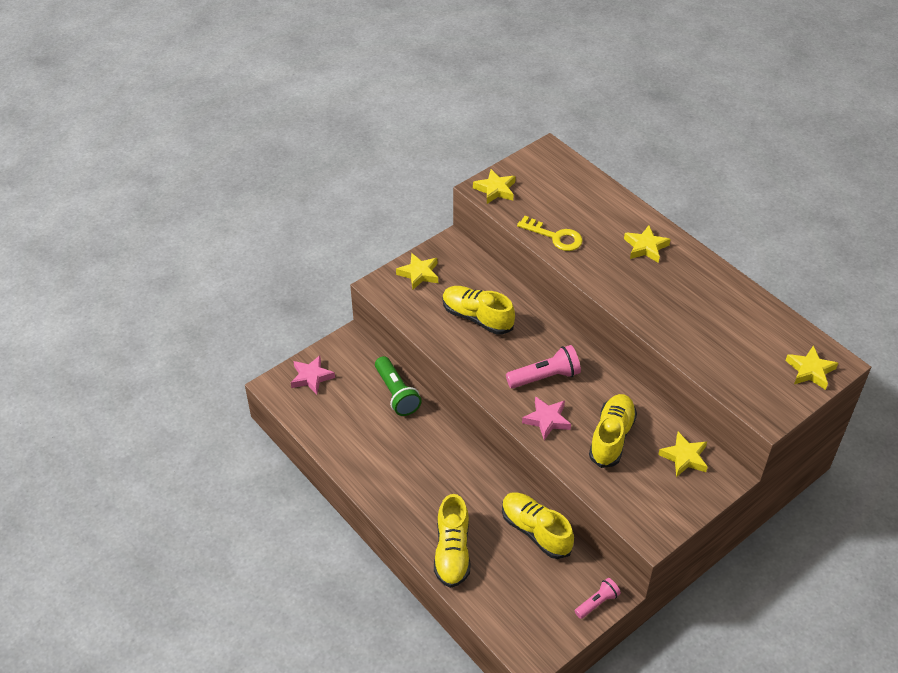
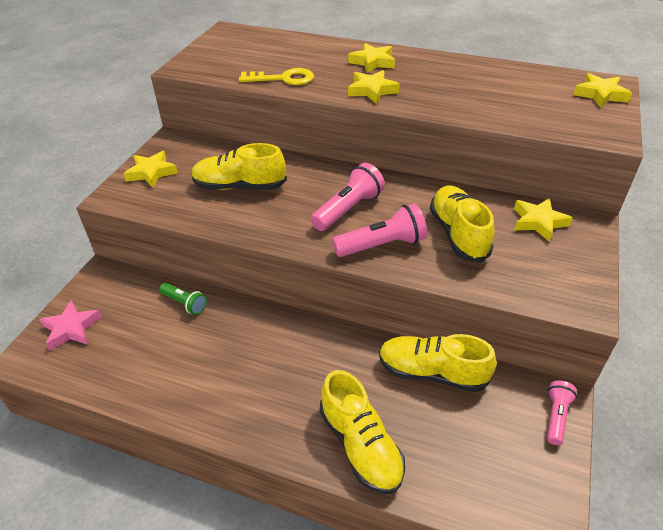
camera: 30 degrees left, 5 degrees down
green flashlight [375,356,422,416] -> green flashlight [159,283,207,315], size x0.62
yellow star [473,169,516,204] -> yellow star moved to [348,70,400,104]
pink star [522,396,571,440] -> pink flashlight [332,203,427,257]

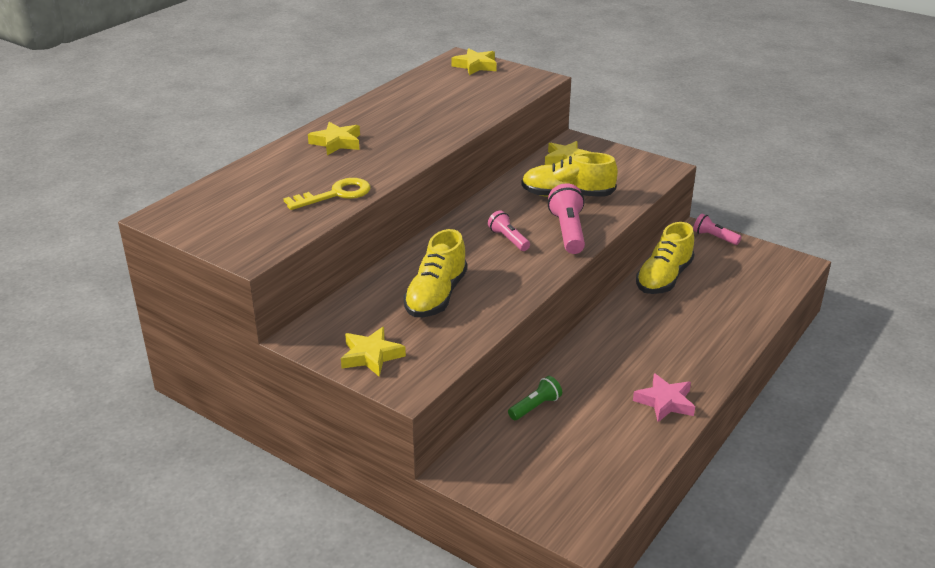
camera: 75 degrees left, 10 degrees down
pink star [39,300,102,350] -> pink star moved to [633,373,695,422]
yellow key [239,68,314,85] -> yellow key turned 45 degrees clockwise [283,178,370,210]
pink flashlight [310,163,385,231] -> pink flashlight [488,211,530,251], size x0.62
yellow shoe [320,370,405,494] -> none
yellow star [348,70,400,104] -> none

